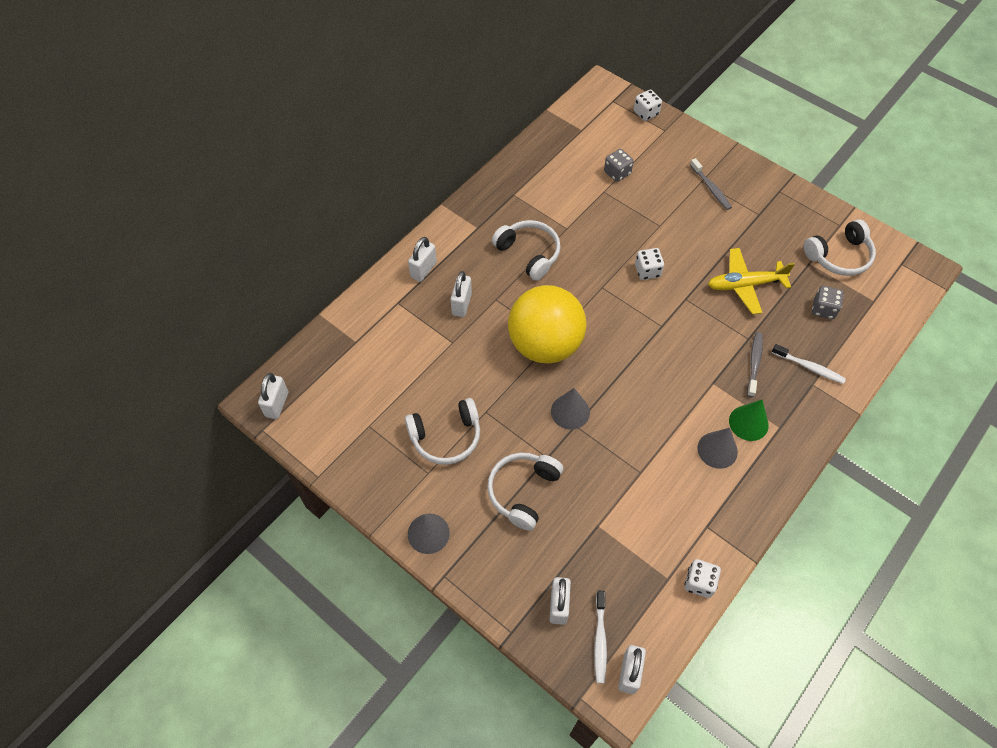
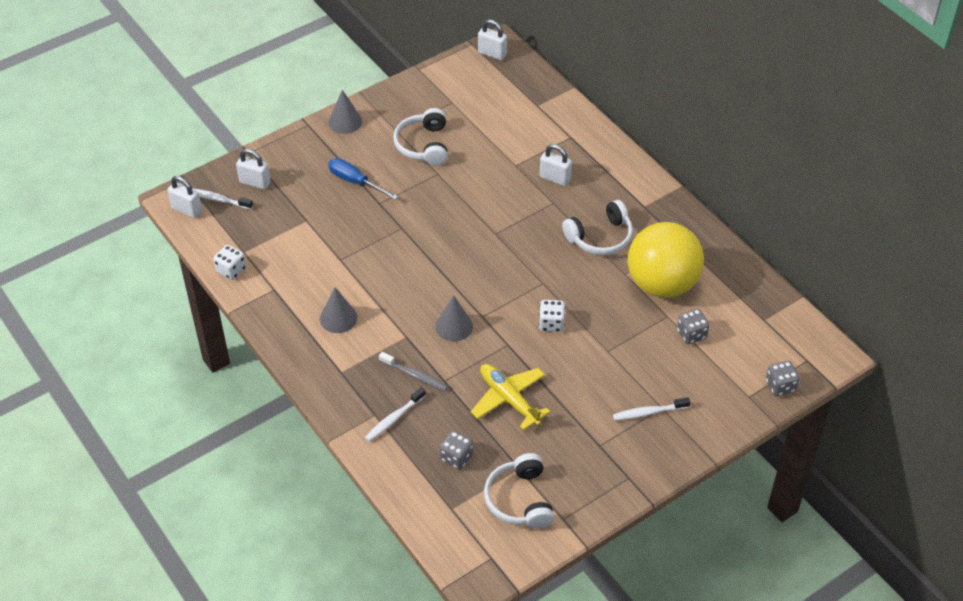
camera: 105 degrees right, 10 degrees down
white padlock [408,237,437,282] -> none
white headphones [487,453,563,531] -> blue screwdriver [328,158,398,200]
yellow ball [508,285,587,363] -> yellow ball moved to [628,222,704,298]
grey cone [551,388,590,430] -> grey cone moved to [435,295,473,341]
white dice [634,90,662,121] -> grey dice [766,361,800,396]
grey toothbrush [690,158,732,210] -> white toothbrush [613,397,690,421]
yellow plane [708,248,795,315] -> yellow plane turned 45 degrees counterclockwise [471,364,551,430]
green cone [729,400,769,441] -> none

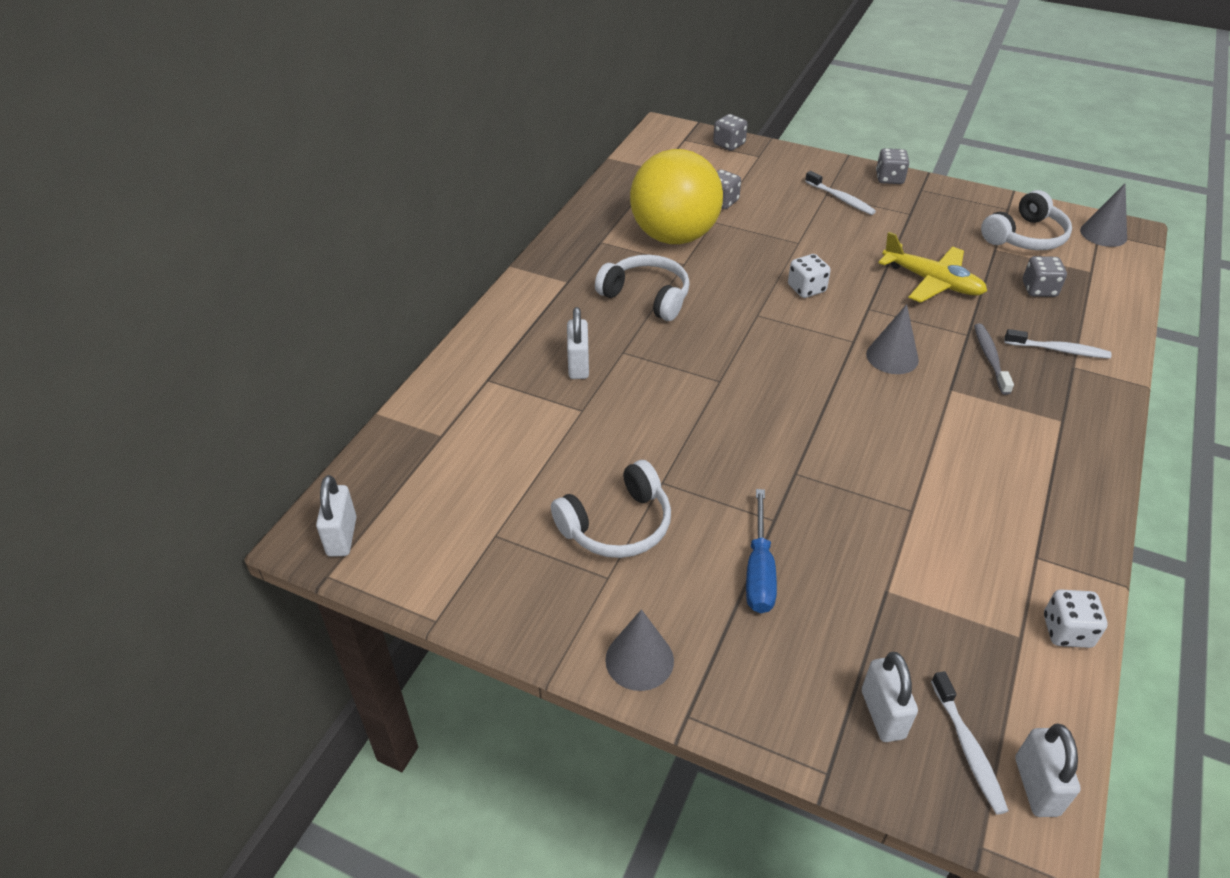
camera: 120 degrees left, 5 degrees down
grey cone [320,288,357,333] -> grey cone moved to [1080,184,1127,247]
yellow plane [471,364,551,430] -> yellow plane turned 75 degrees counterclockwise [878,232,987,303]
none -> grey dice [876,148,910,184]

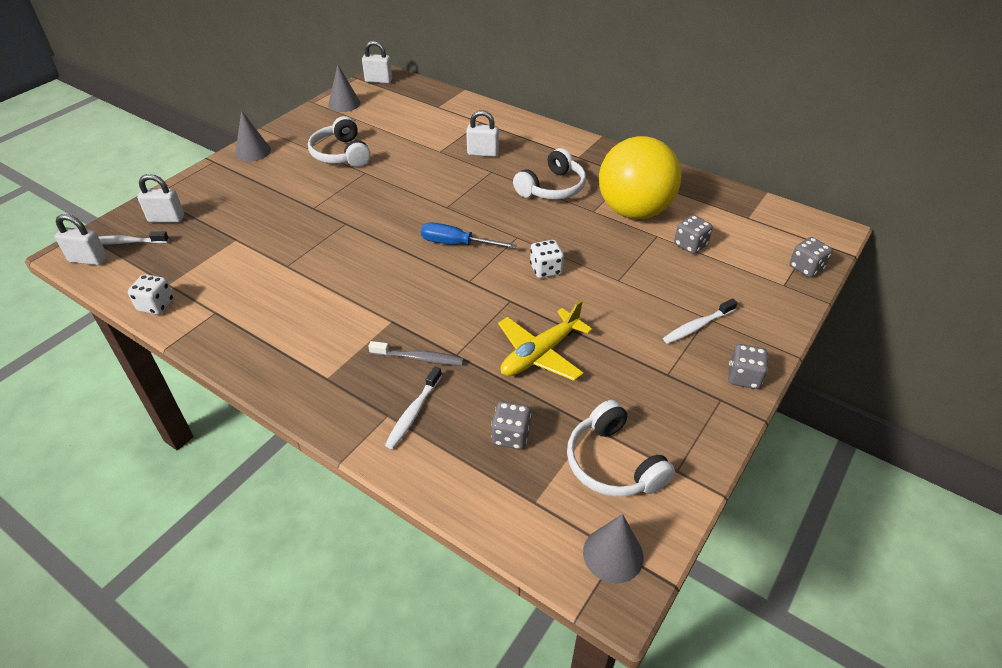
camera: 100 degrees right, 0 degrees up
blue screwdriver [746,489,777,613] -> blue screwdriver moved to [421,222,517,249]
grey cone [866,304,919,374] -> grey cone moved to [328,65,360,112]

